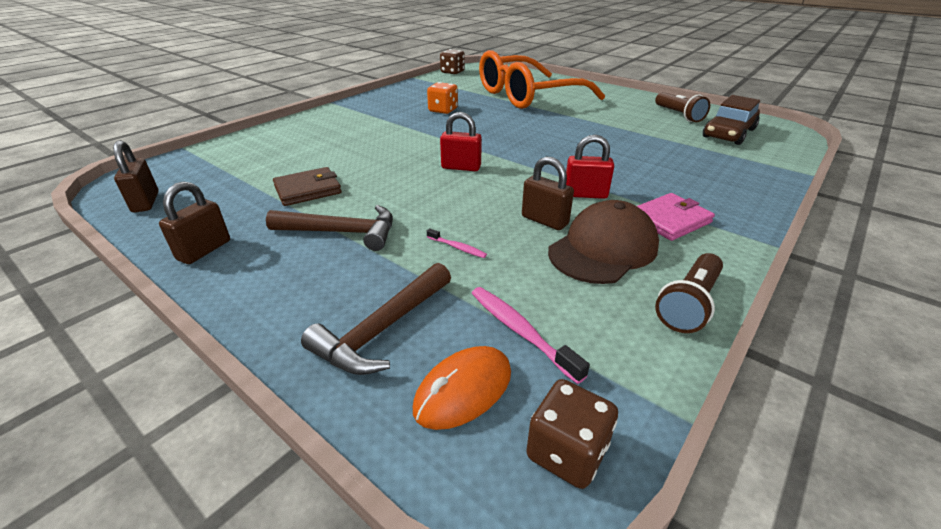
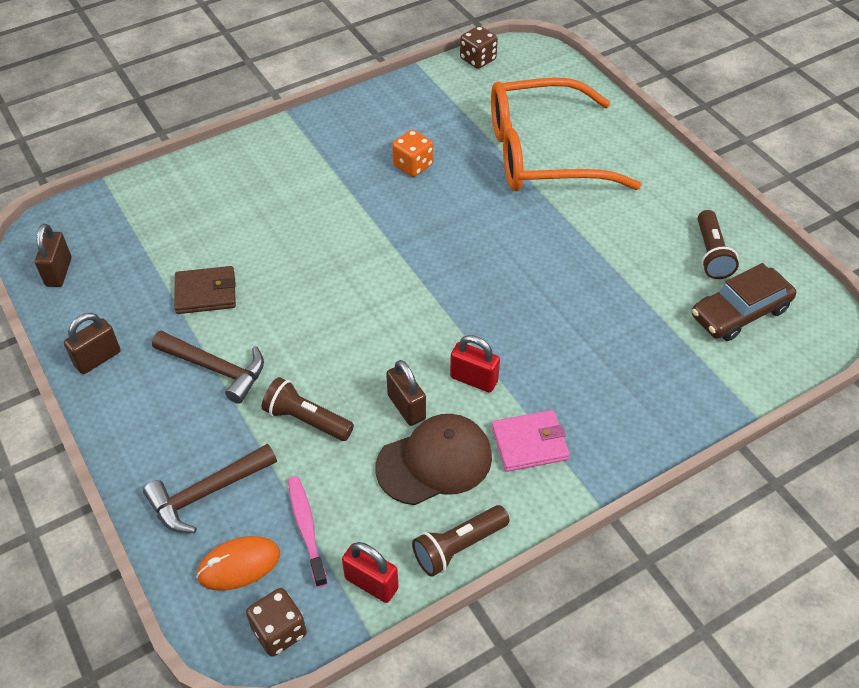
camera: 20 degrees right, 15 degrees up
pink toothbrush [427,228,487,258] -> brown flashlight [262,377,354,441]
red padlock [440,112,482,171] -> red padlock moved to [342,542,399,603]

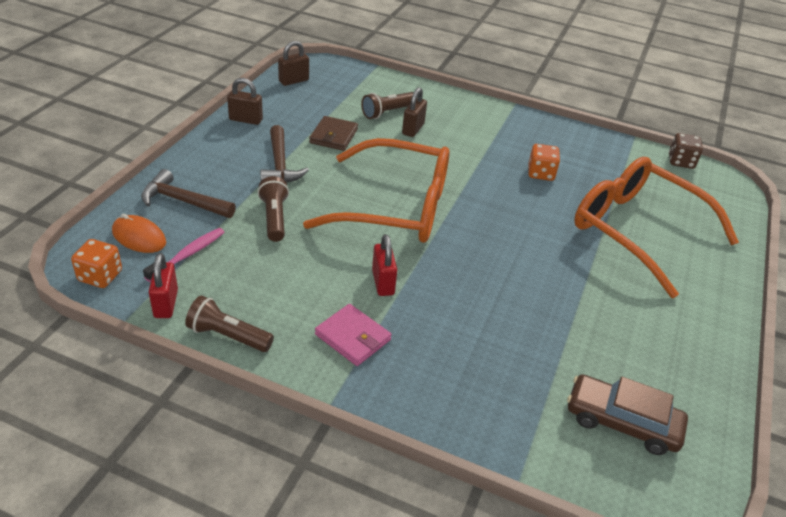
camera: 50 degrees right, 10 degrees down
brown wallet [174,266,236,314] -> brown wallet turned 60 degrees clockwise [309,116,358,151]
brown dice [246,588,307,657] -> orange dice [71,239,122,288]
brown cap [376,414,492,505] -> none
brown padlock [386,360,426,426] -> brown padlock moved to [402,87,427,137]
brown flashlight [698,210,739,279] -> brown flashlight moved to [361,92,414,119]
none -> orange glasses [303,138,449,243]

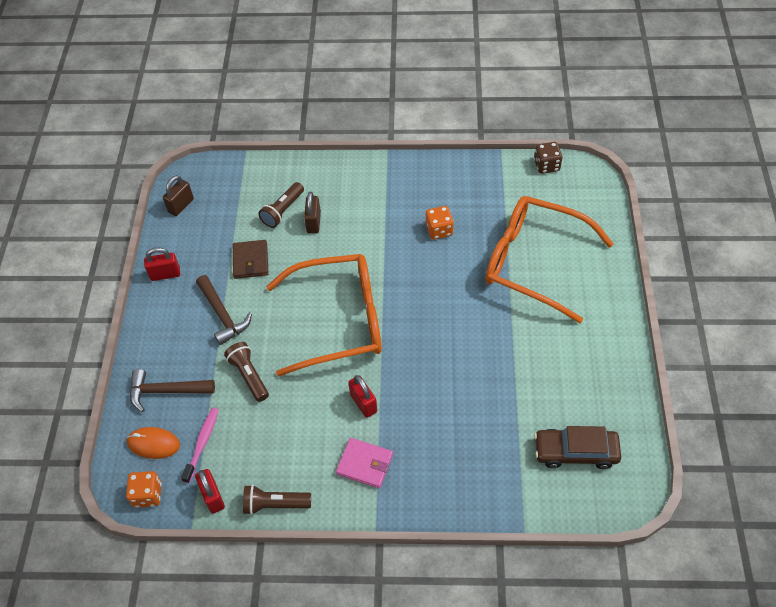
camera: 15 degrees left, 15 degrees up
brown padlock [227,78,263,125] -> red padlock [144,247,180,281]

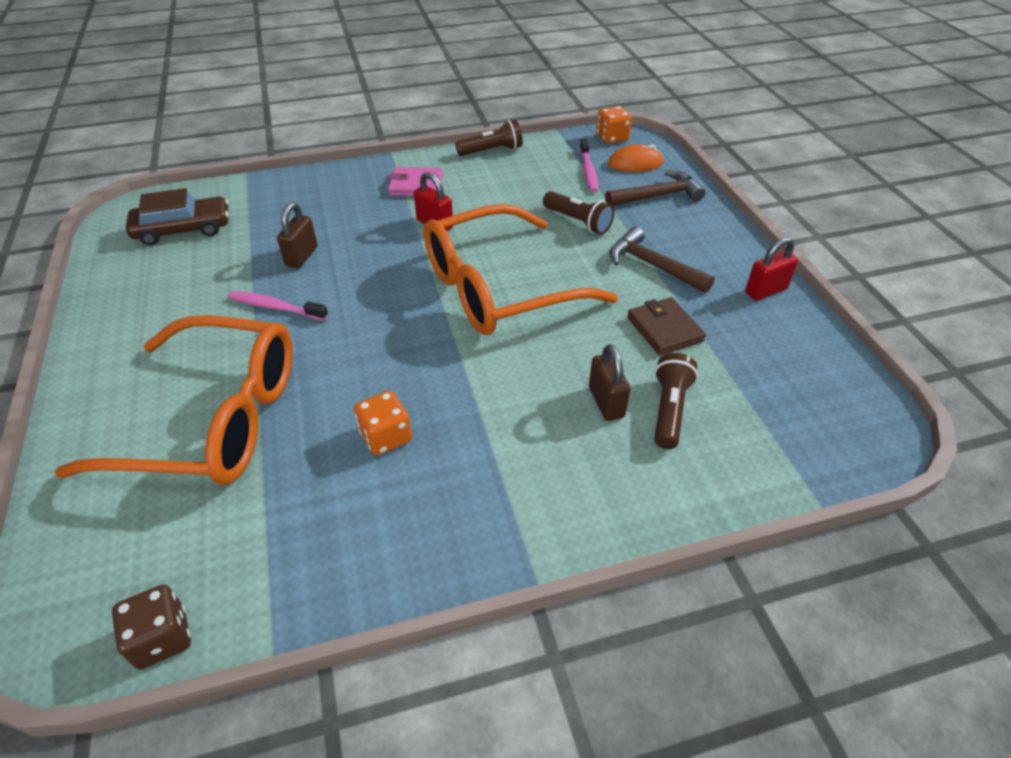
camera: 160 degrees right, 10 degrees down
brown padlock [163,175,194,216] -> brown padlock moved to [277,202,318,268]
red padlock [195,469,225,514] -> none
none -> pink toothbrush [228,291,328,321]

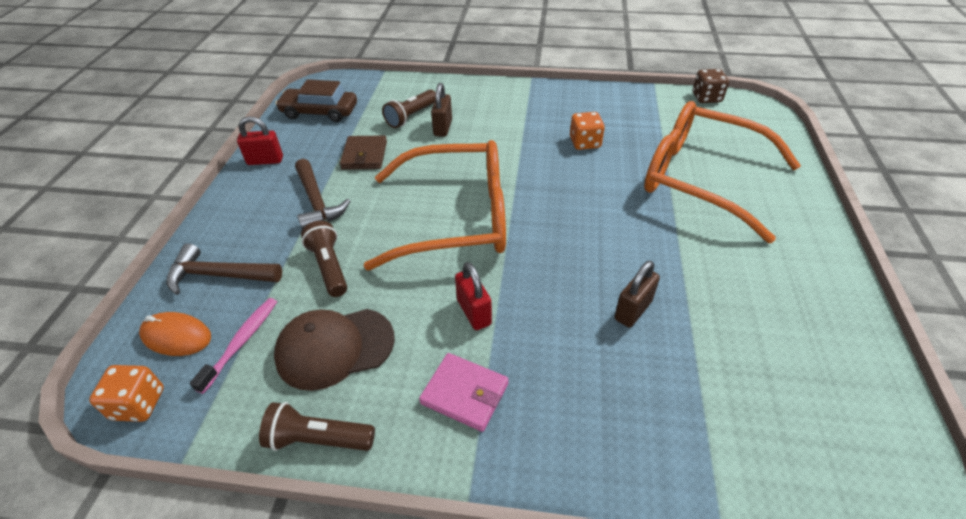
camera: 155 degrees left, 0 degrees up
brown car [126,188,229,245] -> brown car moved to [275,79,357,122]
pink toothbrush [228,291,328,321] -> none
none -> brown cap [274,309,395,391]

